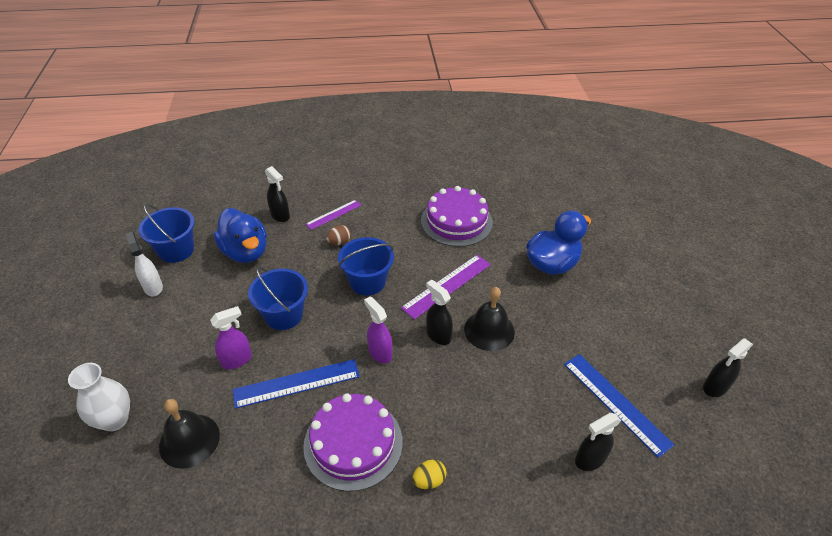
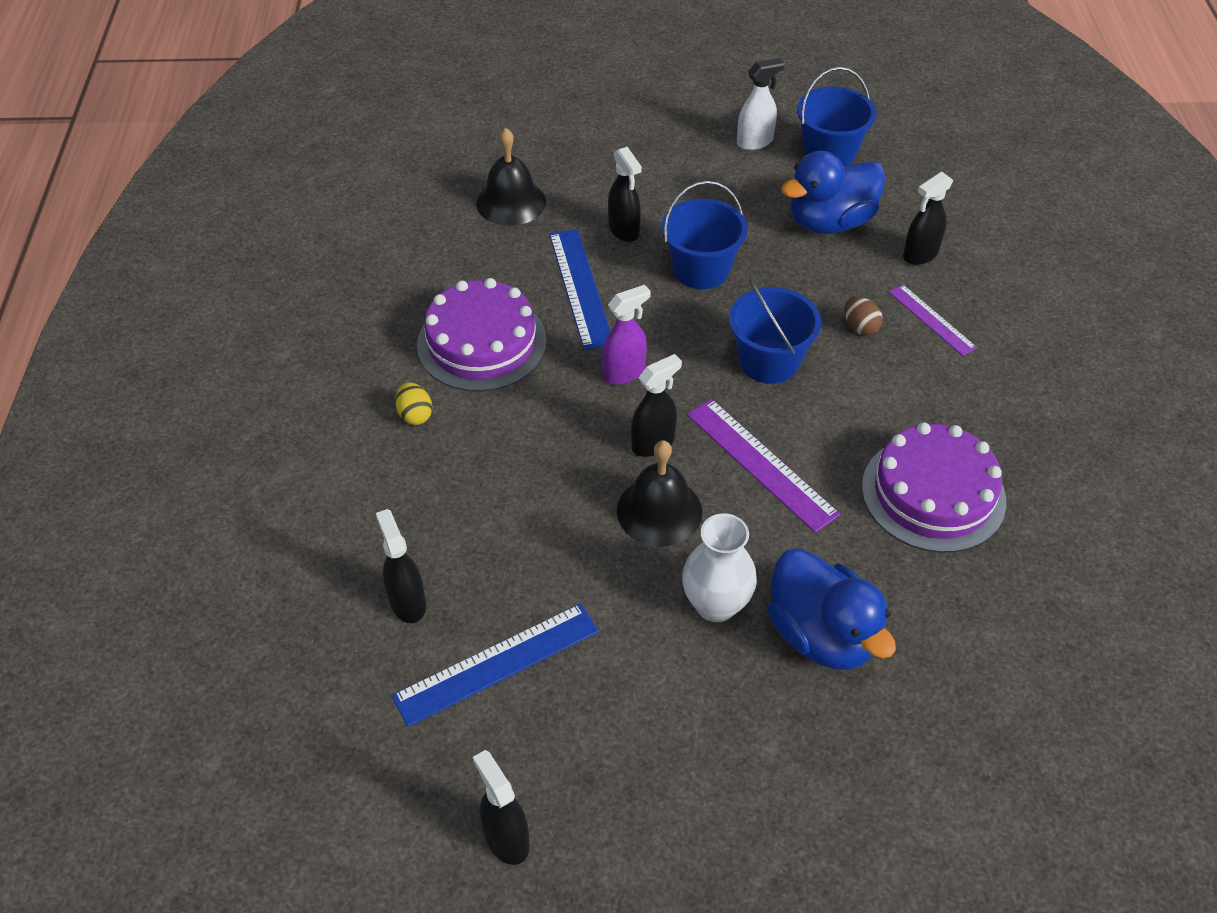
camera: 95 degrees right, 5 degrees up
white vase [68,363,130,432] -> white vase moved to [682,513,757,622]
purple spray bottle [210,306,252,369] -> black spray bottle [608,147,642,242]

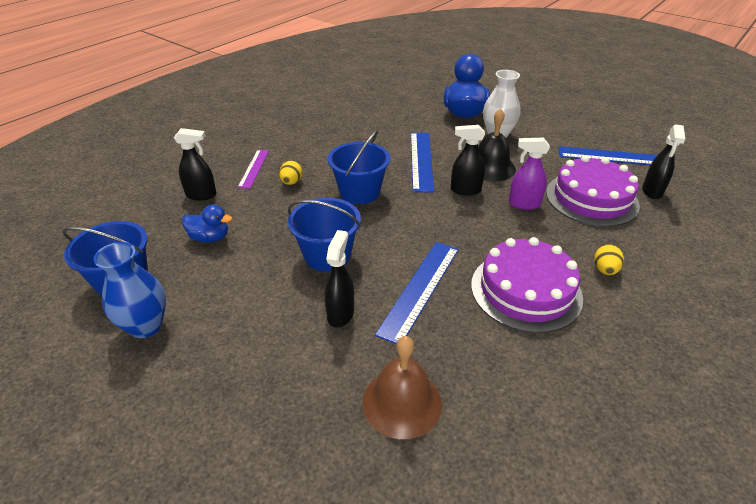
camera: 140 degrees left, 10 degrees down
black spray bottle [473,750,529,865] -> none
black bell [476,128,546,226] -> brown bell [363,336,442,439]
purple spray bottle [602,285,651,385] -> purple spray bottle moved to [509,138,550,210]
purple ruler [687,399,840,533] -> blue ruler [411,133,434,193]
white spray bottle [737,58,785,150] -> blue vase [93,242,166,338]
blue duck [781,151,886,234] -> blue duck [182,204,232,242], size x0.54
brown egg [844,296,883,335] -> yellow egg [279,161,302,185]
purple cake [862,422,1006,553] -> purple cake moved to [546,155,640,227]

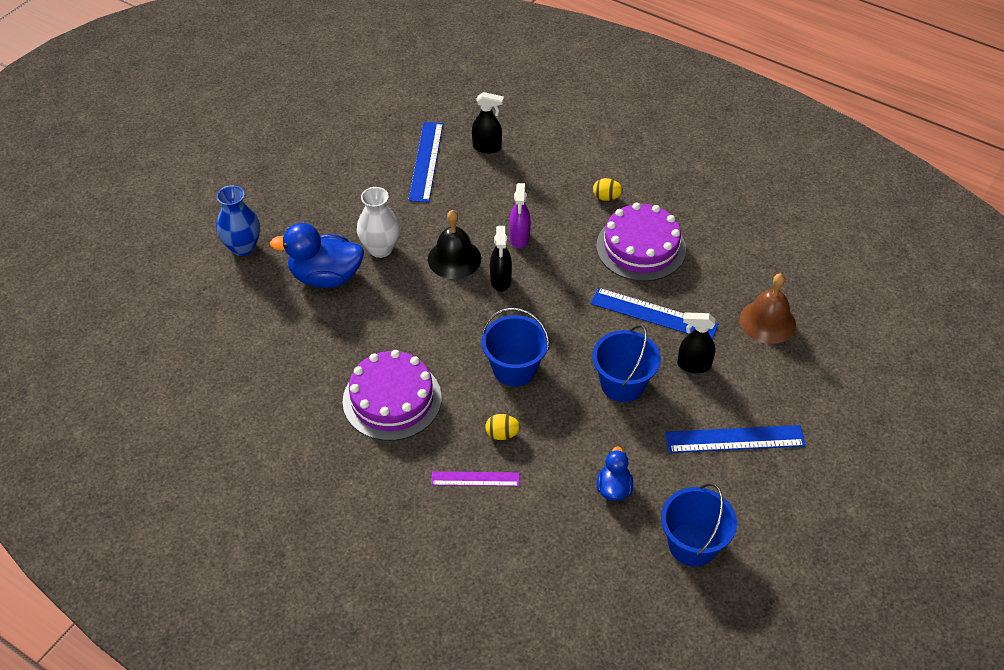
camera: 95 degrees left, 10 degrees up
blue vase [93,242,166,338] -> blue vase moved to [216,185,260,256]
black spray bottle [174,128,217,200] -> none
blue ruler [411,133,434,193] -> blue ruler moved to [665,425,806,453]
purple cake [546,155,640,227] -> purple cake moved to [343,350,442,441]

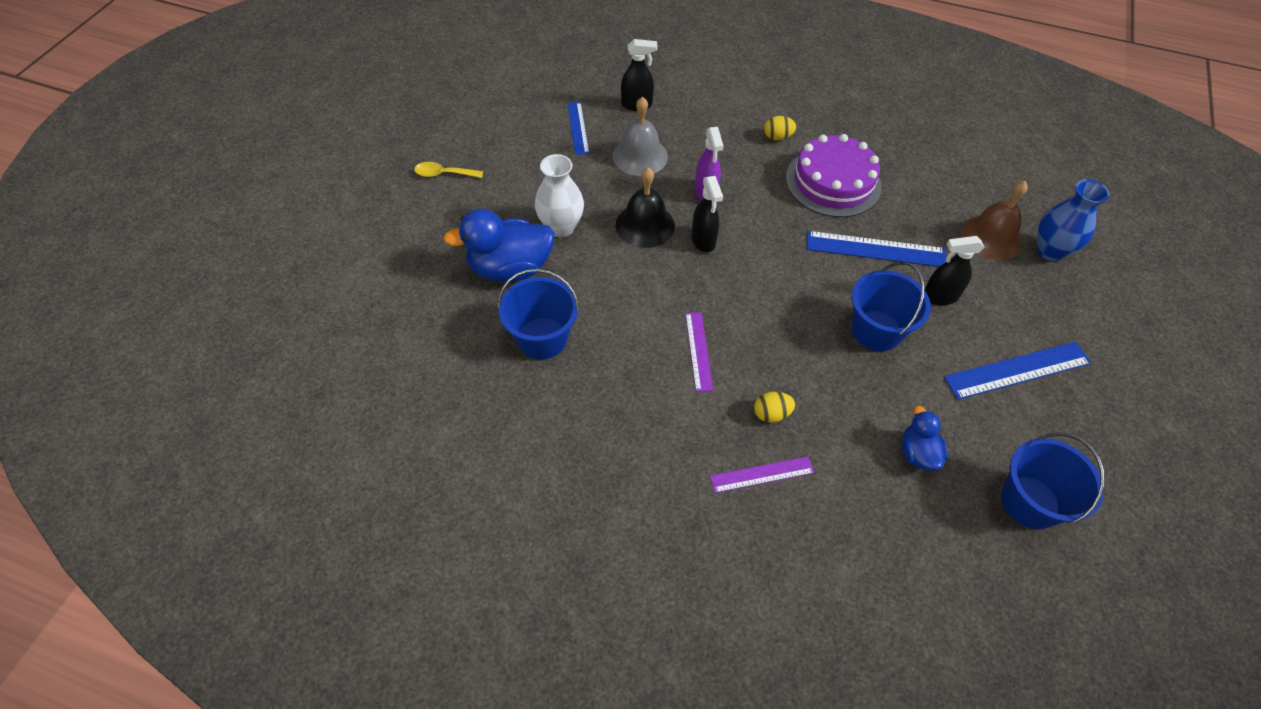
camera: 15 degrees left, 5 degrees up
blue vase [216,185,260,256] -> blue vase moved to [1037,179,1110,261]
purple cake [343,350,442,441] -> none
blue ruler [408,122,443,203] -> blue ruler [568,102,589,155], size x0.62
blue bucket [482,308,549,386] -> blue bucket moved to [498,269,580,359]
none -> yellow spoon [414,162,483,178]
none -> grey bell [612,97,668,176]
none -> purple ruler [685,312,713,392]

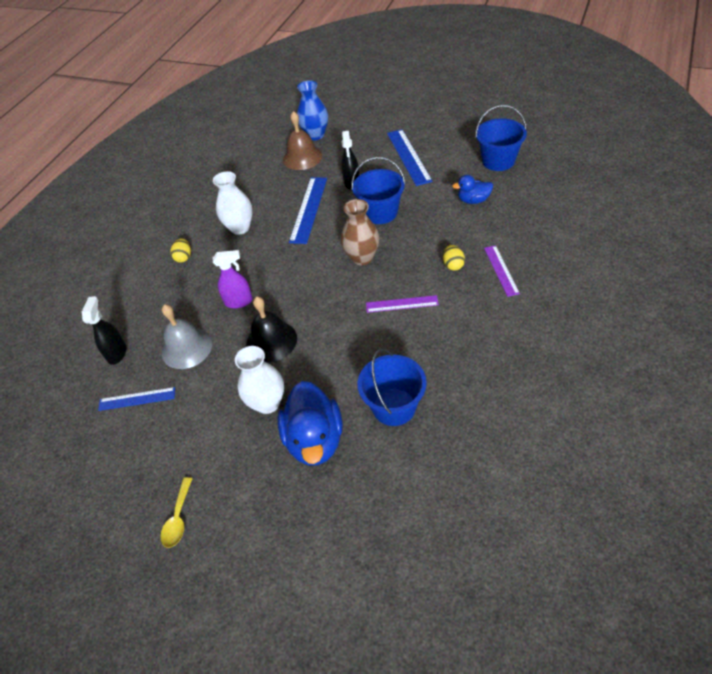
camera: 80 degrees left, 5 degrees down
black spray bottle [691,176,723,252] -> none
purple cake [786,134,882,217] -> white vase [213,171,253,235]
none -> brown vase [341,199,380,265]

